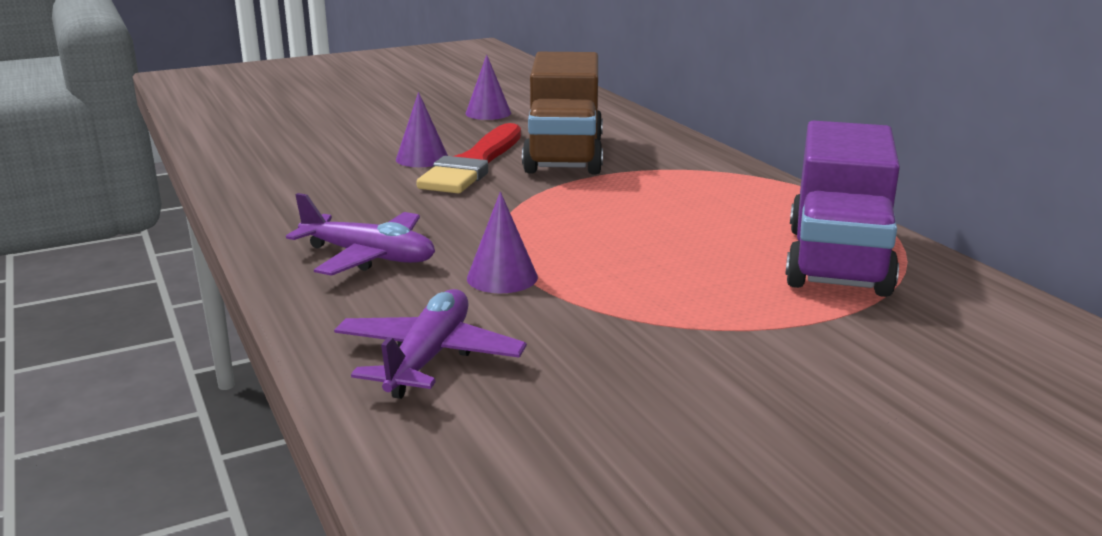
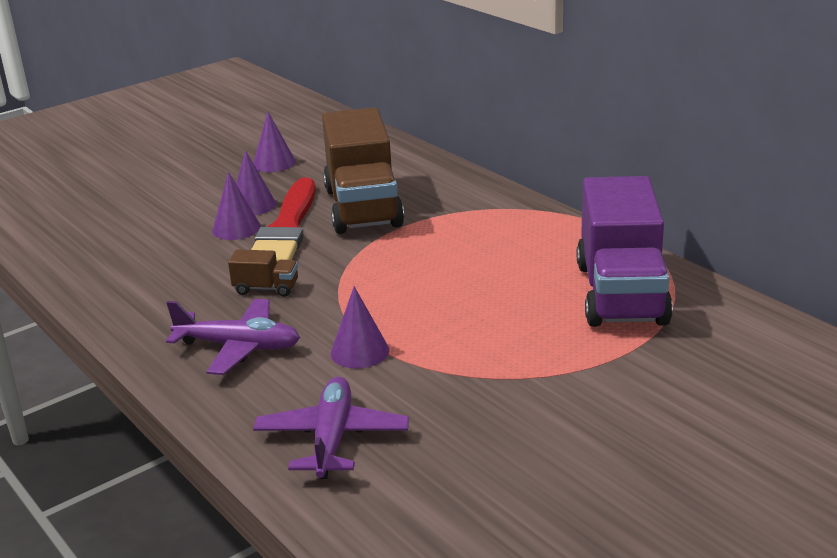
camera: 10 degrees left, 5 degrees up
none -> brown truck [228,249,298,297]
none -> purple cone [236,150,276,215]

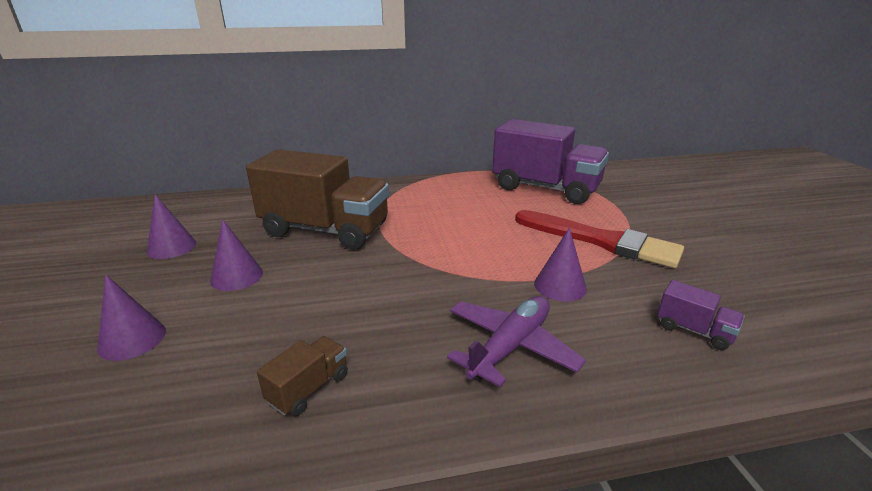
camera: 65 degrees left, 0 degrees up
purple cone [212,172,261,240] -> purple cone moved to [97,275,166,361]
brown truck [228,249,298,297] -> brown truck moved to [257,336,348,416]
red brush [251,178,316,262] -> red brush moved to [515,210,684,268]
purple plane [253,377,409,479] -> purple truck [657,280,745,350]

